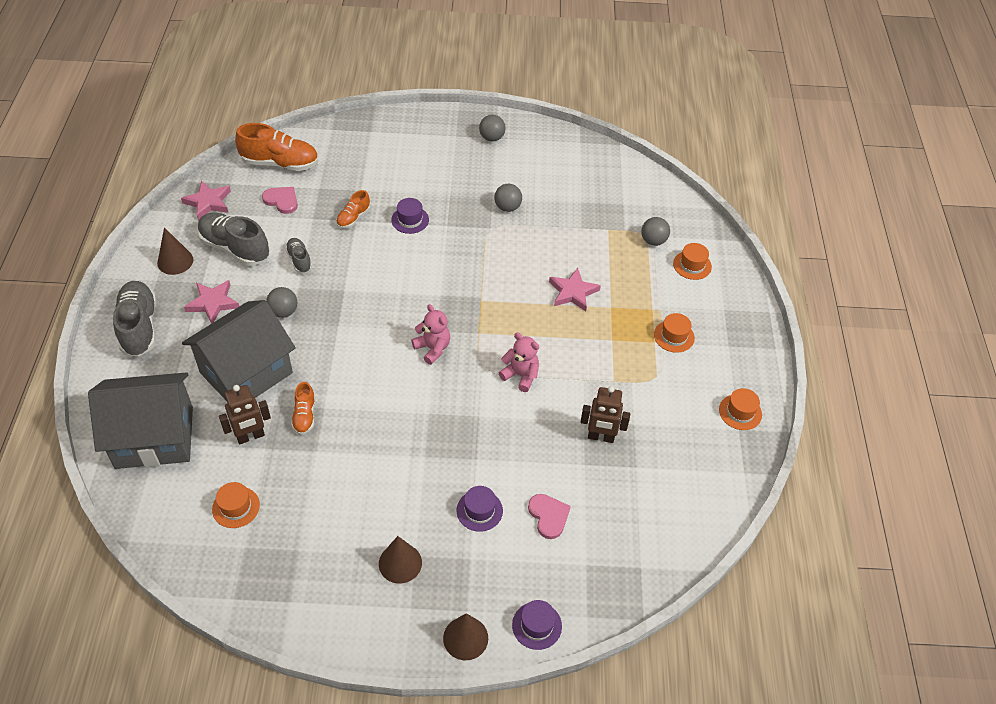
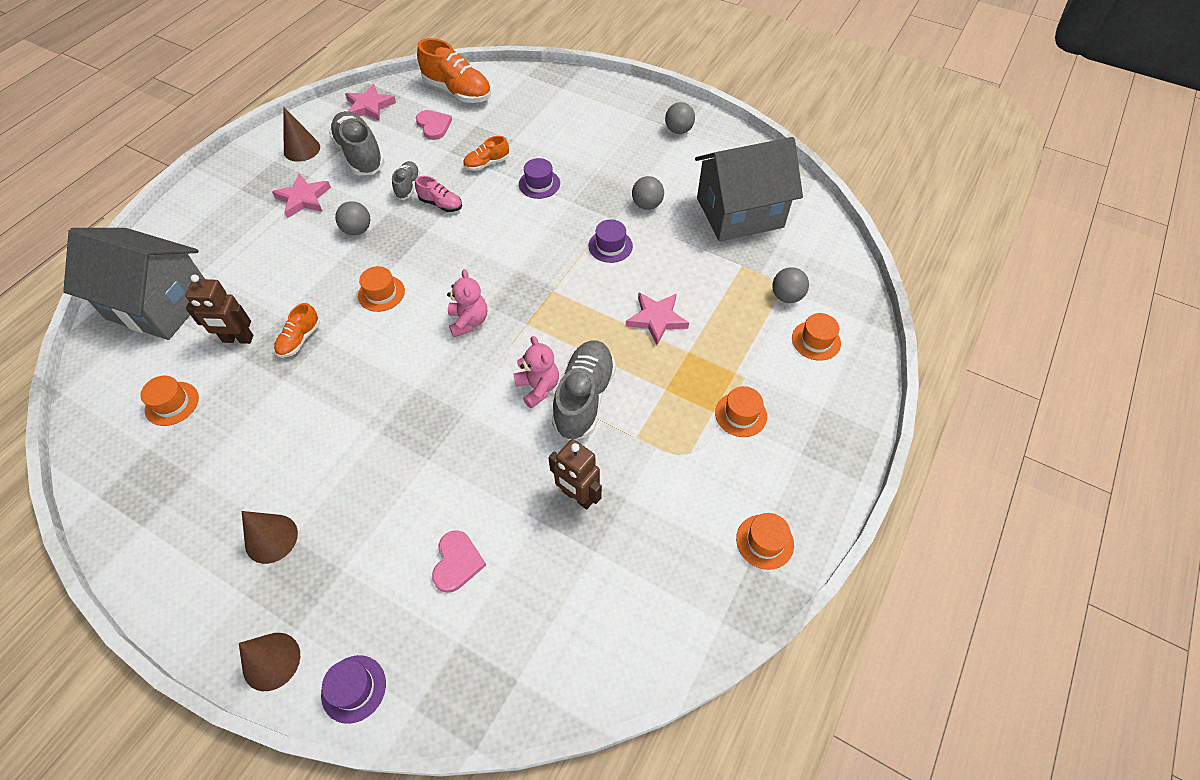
camera: 30 degrees right, 5 degrees up
grey shoe [113,281,156,357] -> grey shoe moved to [552,340,616,441]
grey house [182,300,296,401] -> grey house moved to [695,137,803,242]
purple hat [457,486,503,532] -> purple hat moved to [588,219,633,263]
none -> orange hat [358,266,405,312]
none -> pink shoe [415,176,462,212]

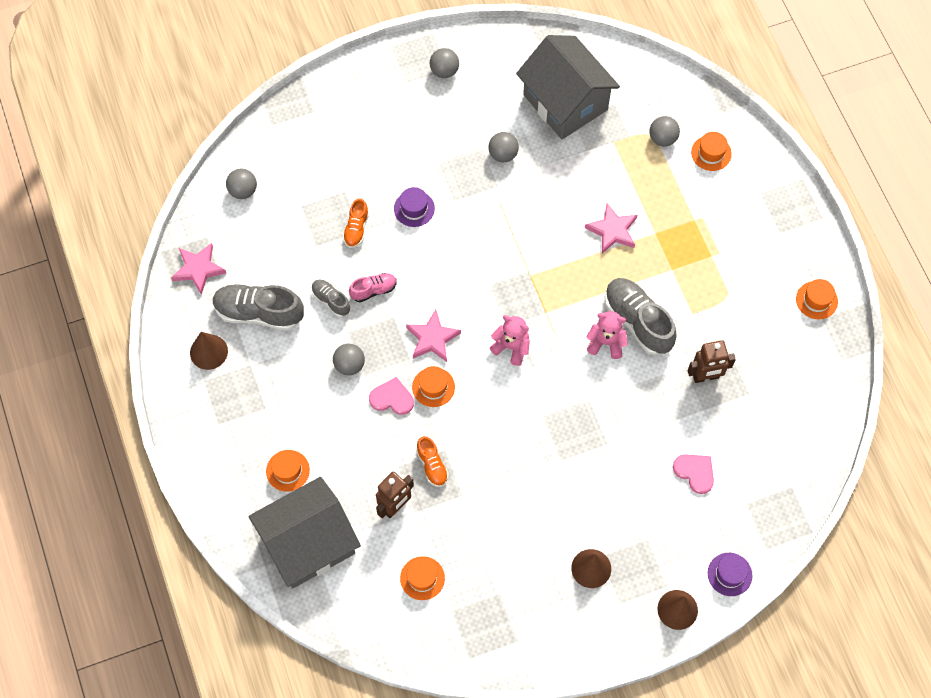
camera: 50 degrees left, 10 degrees up
pink star [272,174,331,219] -> pink star moved to [406,310,461,362]
pink heart [416,110,452,140] -> pink heart moved to [369,377,414,415]
orange shoe [417,38,491,103] -> grey ball [226,169,257,199]
purple hat [588,219,633,263] -> none
grey house [695,137,803,242] -> grey house turned 60 degrees counterclockwise [516,35,620,140]
orange hat [715,386,767,437] -> orange hat moved to [266,450,310,492]

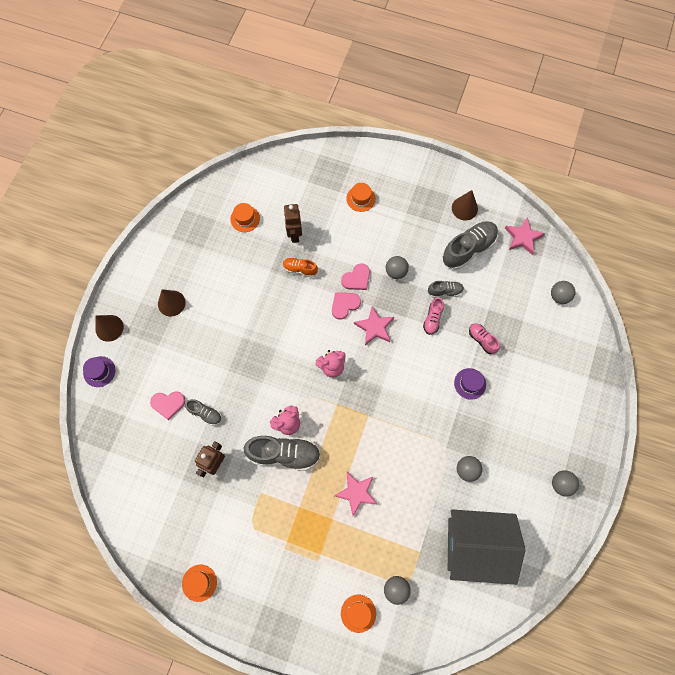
camera: 130 degrees right, 5 degrees up
grey house [249,477,361,589] -> none
orange shoe [343,198,369,248] -> pink shoe [469,323,500,354]
orange hat [412,366,455,407] -> pink heart [332,292,361,320]
none -> grey shoe [185,399,222,426]

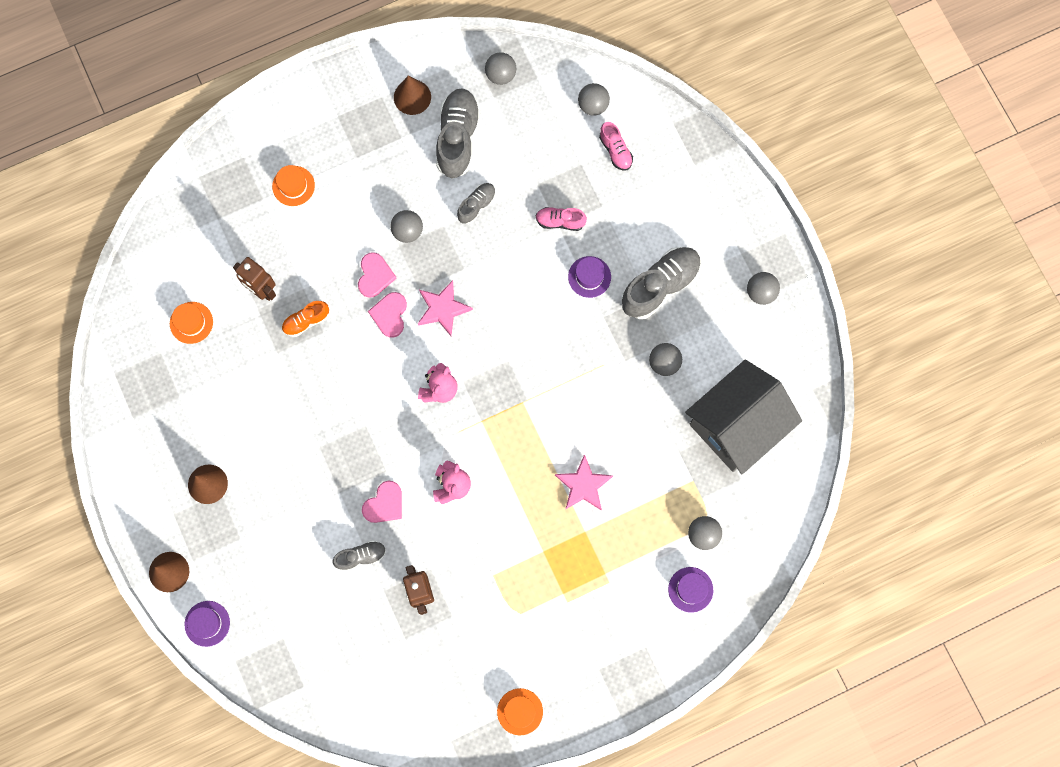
camera: 45 degrees left, 5 degrees up
pink heart [150,391,186,420] -> pink heart moved to [362,480,402,523]
grey shoe [243,436,321,471] -> grey shoe moved to [621,247,701,319]
orange hat [341,595,376,633] -> purple hat [668,567,713,612]
pink shoe [423,297,444,335] -> pink shoe moved to [599,122,633,171]
pink star [505,217,545,255] -> grey ball [485,52,516,85]

